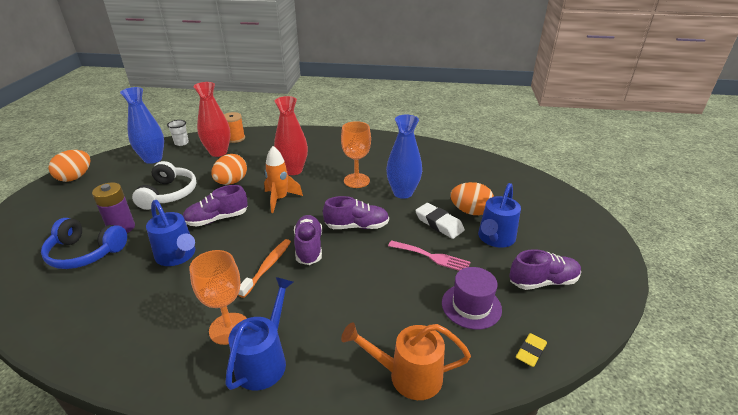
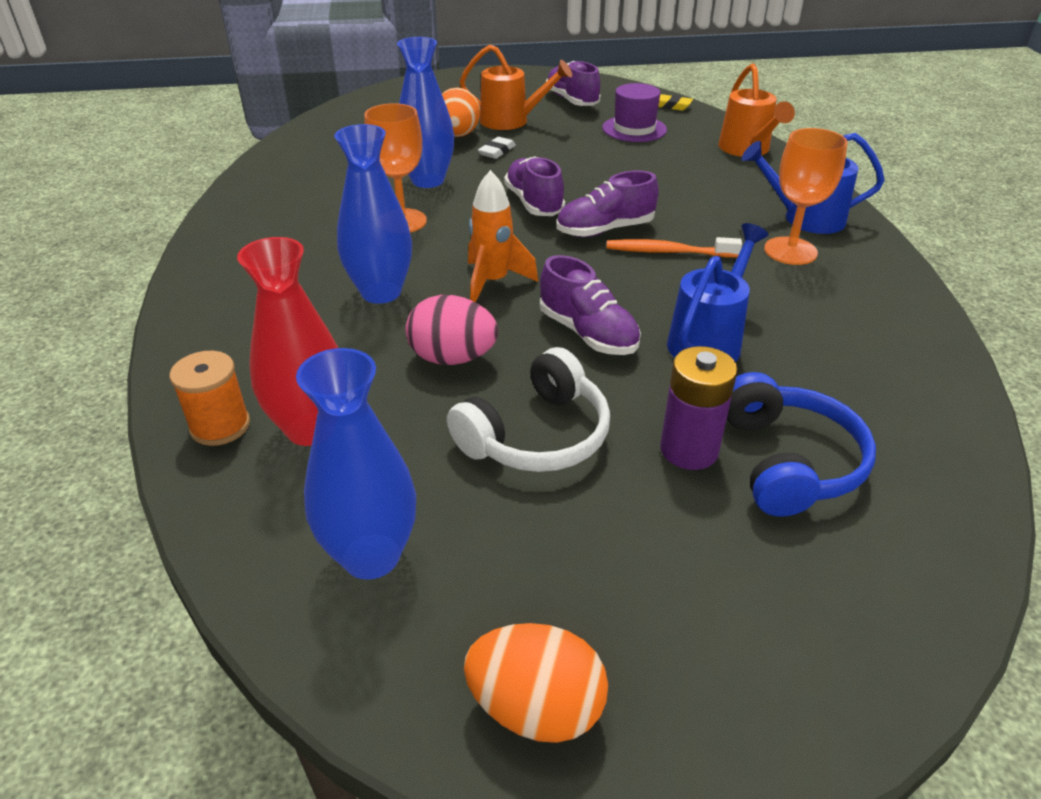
camera: 105 degrees left, 5 degrees up
white headphones [132,161,197,210] -> white headphones turned 150 degrees clockwise [447,347,610,472]
white cup [167,120,189,146] -> none
orange egg [211,154,247,185] -> pink egg [406,295,498,365]
red vase [274,96,308,175] -> blue vase [335,124,412,304]
pink fork [388,240,470,271] -> none
white eraser [415,203,465,239] -> white eraser [478,137,516,159], size x0.64
blue watering can [478,183,521,248] -> orange watering can [459,45,572,130]

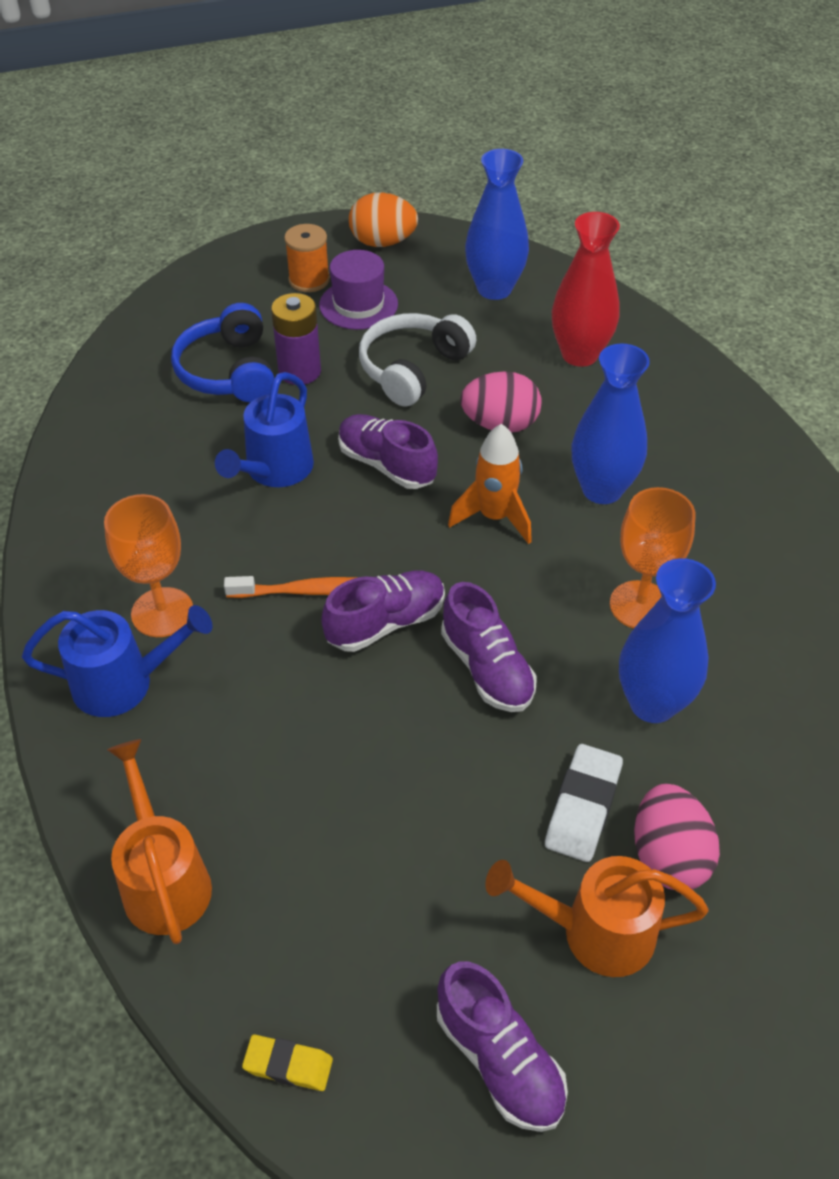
camera: 170 degrees right, 10 degrees up
orange spool [170,351,250,446] -> orange spool moved to [284,224,330,292]
orange egg [442,87,480,137] -> pink egg [634,783,720,890]
white eraser [478,137,516,159] -> white eraser [545,744,623,862], size x1.57
purple hat [602,83,667,142] -> purple hat moved to [319,250,398,330]

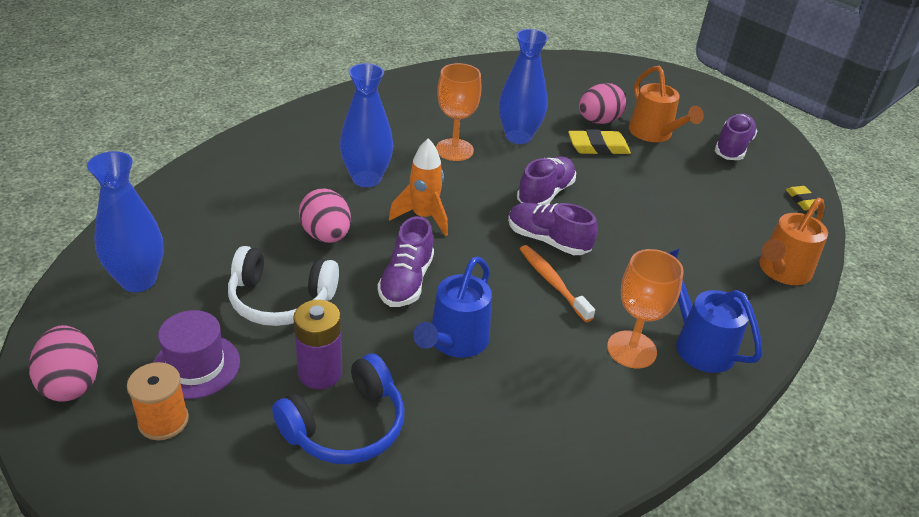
camera: 120 degrees left, 10 degrees down
blue watering can [215,372,314,487] -> blue watering can turned 120 degrees clockwise [413,256,492,358]
orange egg [349,193,418,247] -> pink egg [29,325,98,401]
white eraser [545,744,623,862] -> yellow eraser [568,129,631,155]
red vase [552,212,620,367] -> none

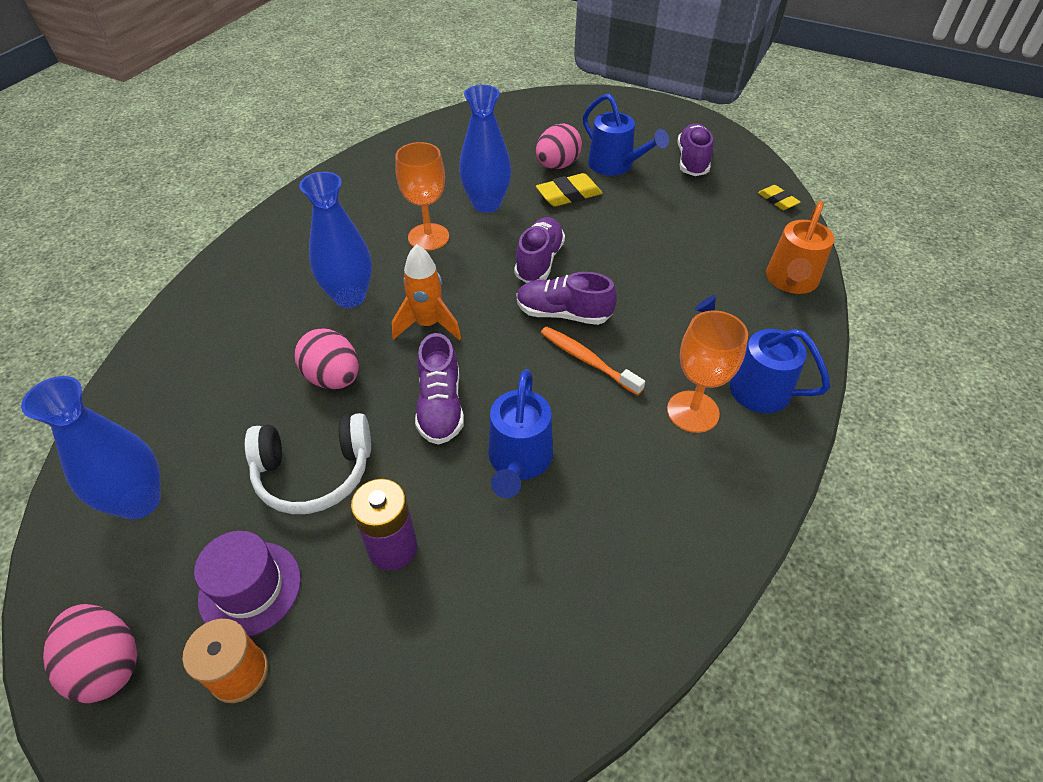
camera: 15 degrees left, 10 degrees up
blue headphones [272,354,404,464] -> none
orange watering can [629,66,704,142] -> blue watering can [583,93,669,176]

